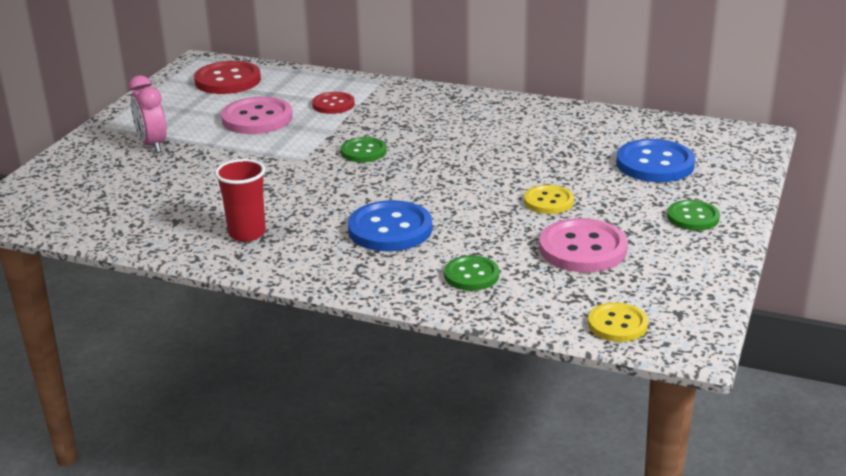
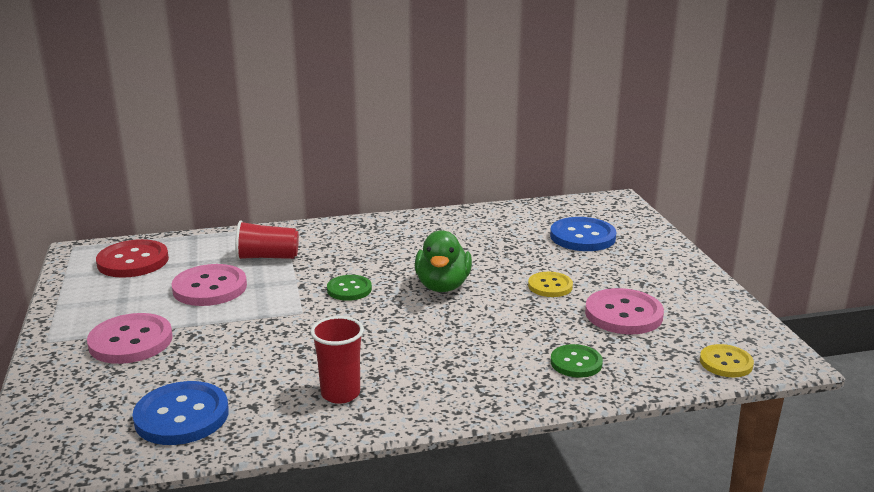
camera: 35 degrees left, 5 degrees down
pink clock [128,75,167,153] -> pink button [87,313,173,364]
red button [312,92,355,114] -> red cup [235,220,299,260]
blue button [348,200,432,251] -> blue button moved to [132,381,229,445]
green button [667,200,720,231] -> none
none -> green duck [415,230,472,292]

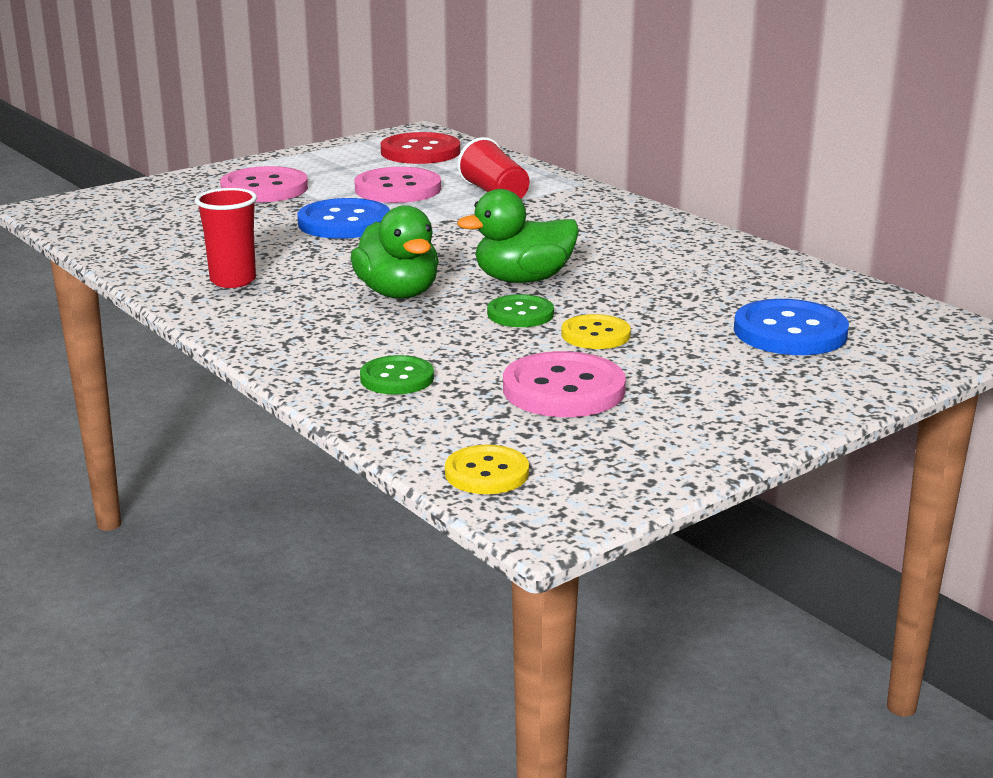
camera: 65 degrees right, 0 degrees up
blue button [132,381,229,445] -> blue button moved to [297,198,390,239]
green button [327,275,372,301] -> green button moved to [487,294,554,327]
none -> green duck [351,205,439,299]

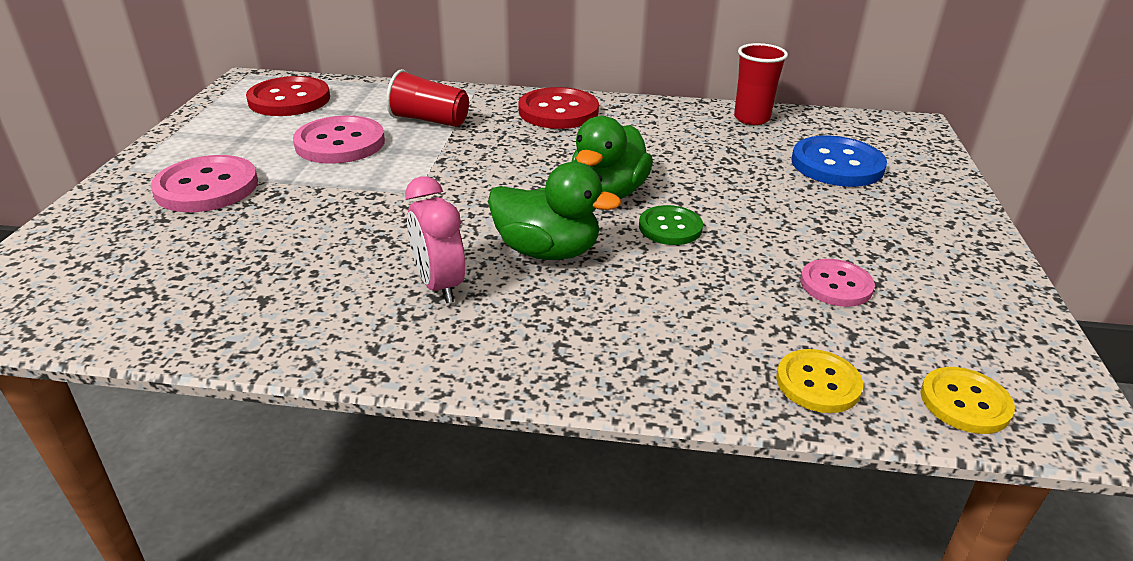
camera: 45 degrees left, 10 degrees up
red cup [195,188,257,288] -> red cup moved to [734,43,788,125]
blue button [297,198,390,239] -> none
green button [360,355,434,395] -> none
pink button [503,351,626,417] -> pink button [800,259,875,307], size x0.61
yellow button [561,314,631,349] -> yellow button moved to [776,349,863,413]
none -> pink clock [405,176,465,303]
none -> red button [518,87,599,129]

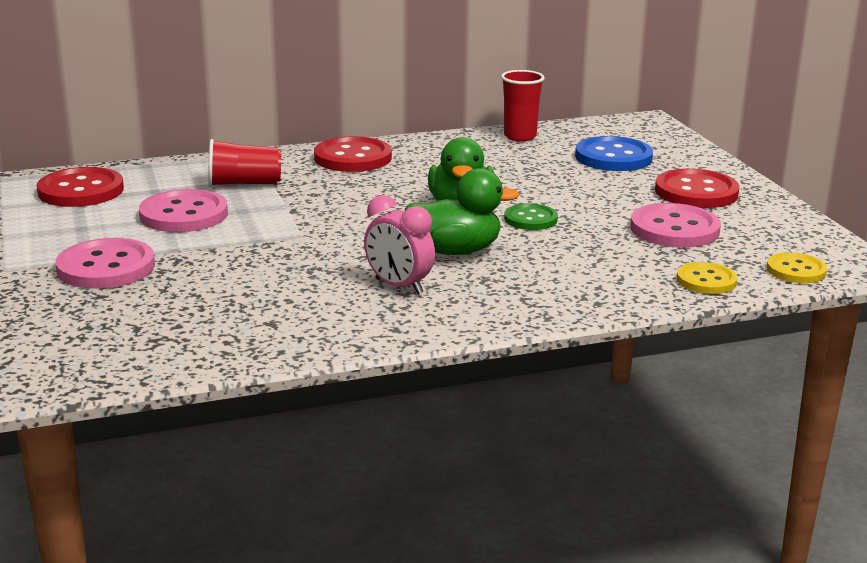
camera: 25 degrees left, 10 degrees down
pink button [800,259,875,307] -> pink button [630,203,721,248], size x1.63
none -> red button [655,169,740,208]

